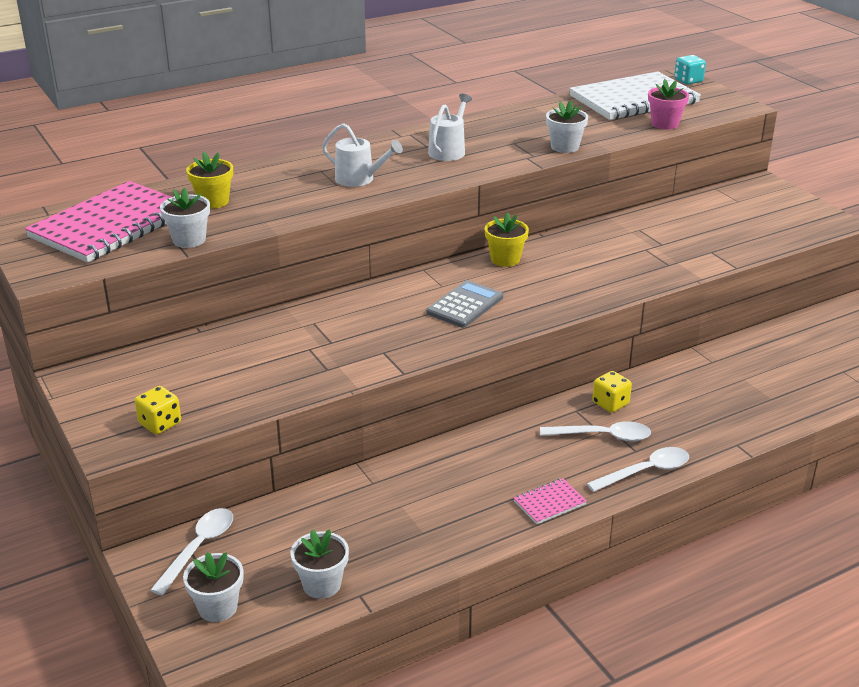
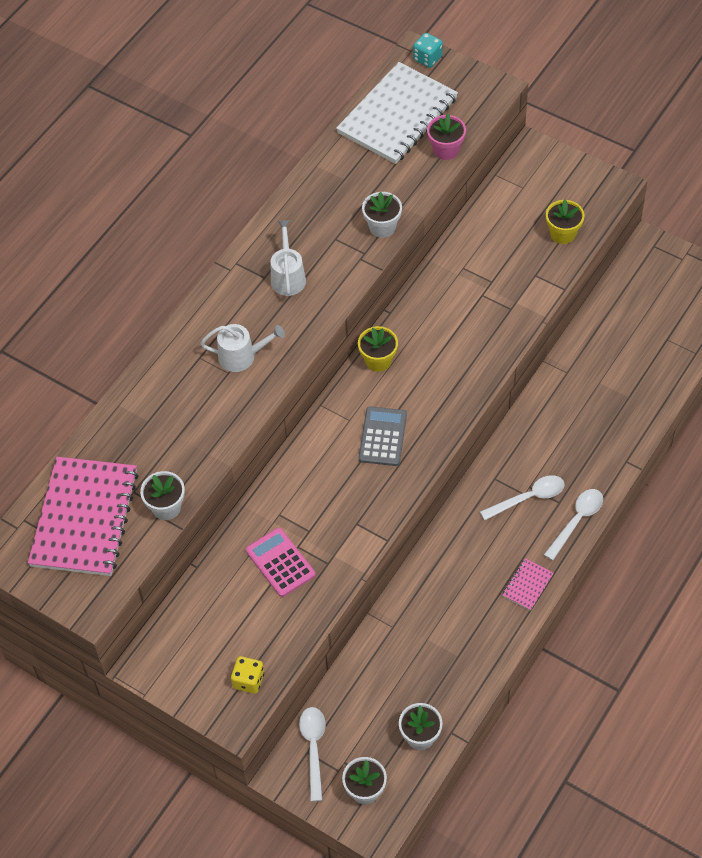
camera: 25 degrees left, 25 degrees up
yellow flower pot [186,152,233,209] -> yellow flower pot moved to [546,199,585,244]
yellow dice [592,371,632,413] -> none
none -> pink calculator [246,528,316,597]

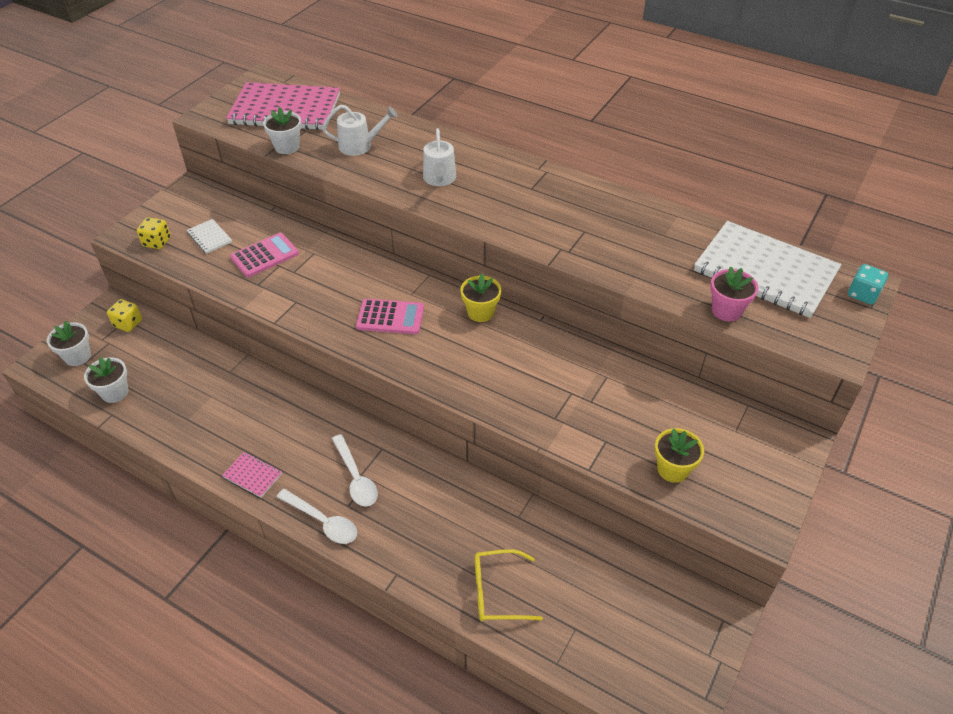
camera: 85 degrees right, 10 degrees down
white watering can [271,220,306,296] -> white watering can moved to [322,105,397,156]
white spoon [299,707,326,801] -> yellow dice [107,299,142,332]
grey calculator [359,407,407,466] -> pink calculator [356,299,424,334]
white flower pot [362,192,402,238] -> none
none -> white notebook [187,219,232,254]
none -> yellow glasses [475,549,543,621]

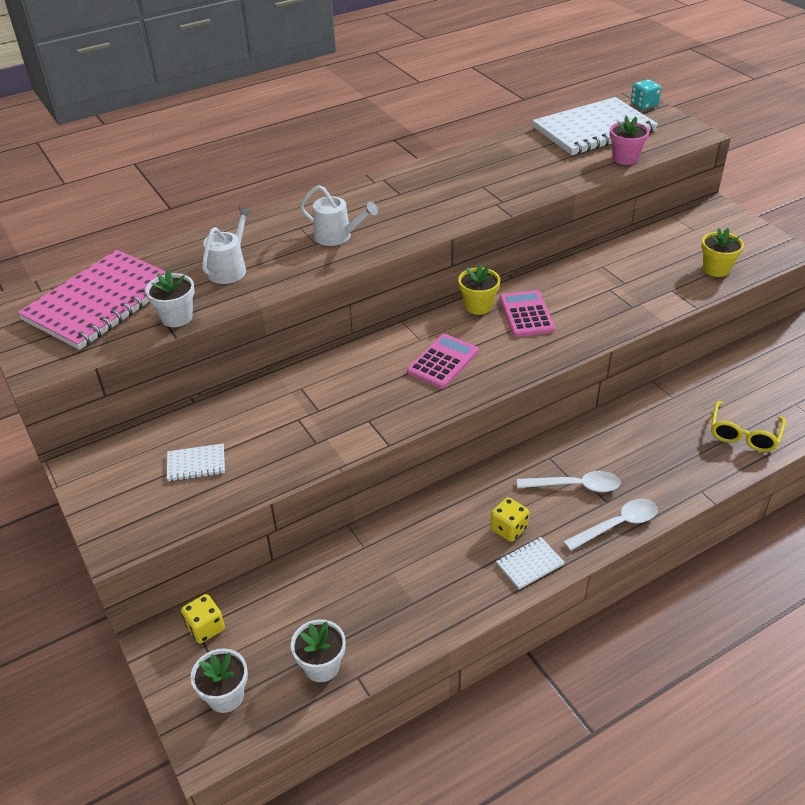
camera: 60 degrees left, 5 degrees down
yellow dice [137,217,171,249] -> yellow dice moved to [490,497,529,542]
pink notebook [222,452,282,498] -> white notebook [496,537,565,590]
pink calculator [230,233,299,277] -> pink calculator moved to [500,290,555,337]

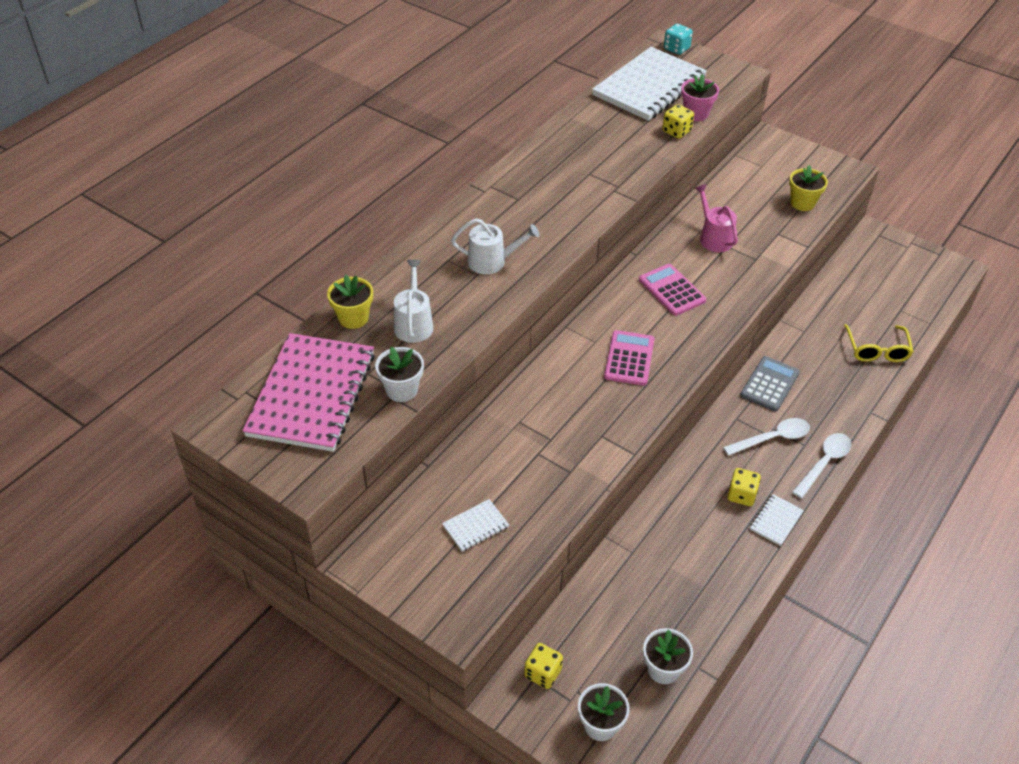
camera: 25 degrees left, 5 degrees up
yellow flower pot [458,263,500,315] -> yellow flower pot moved to [327,275,373,329]
none -> yellow dice [662,104,694,139]
none -> pink watering can [695,184,738,252]
none -> grey calculator [740,356,800,411]

